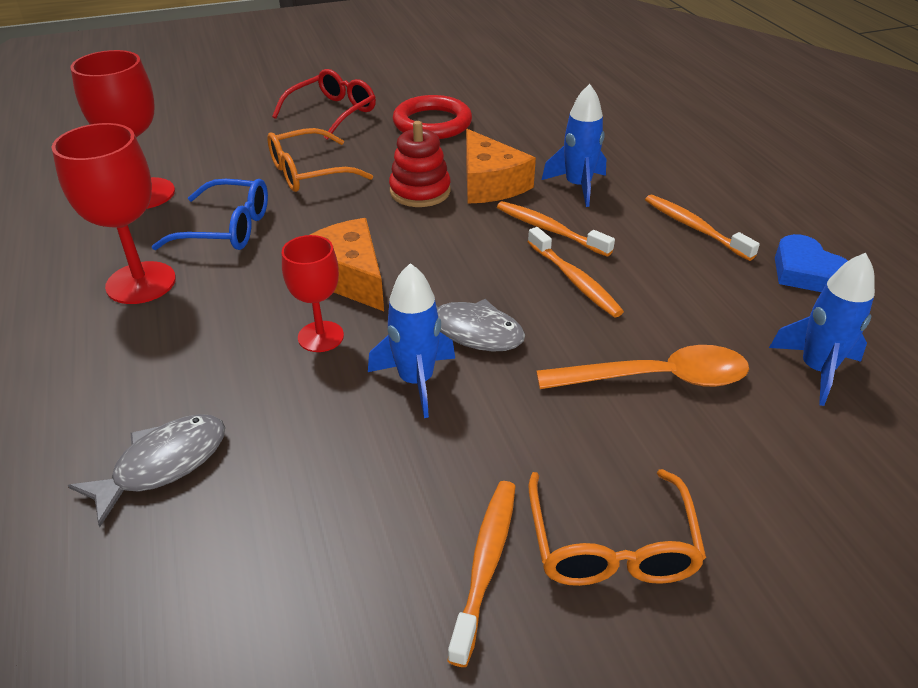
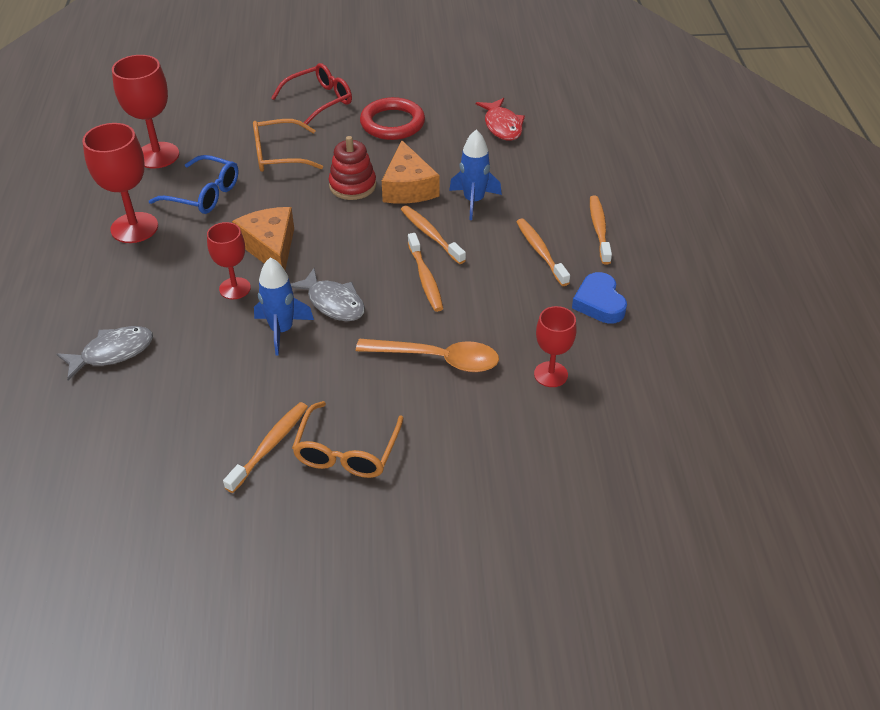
camera: 15 degrees right, 5 degrees up
blue rocket [769,253,875,406] -> red goblet [534,306,576,387]
none -> red fish [476,98,525,141]
none -> orange toothbrush [590,196,612,264]

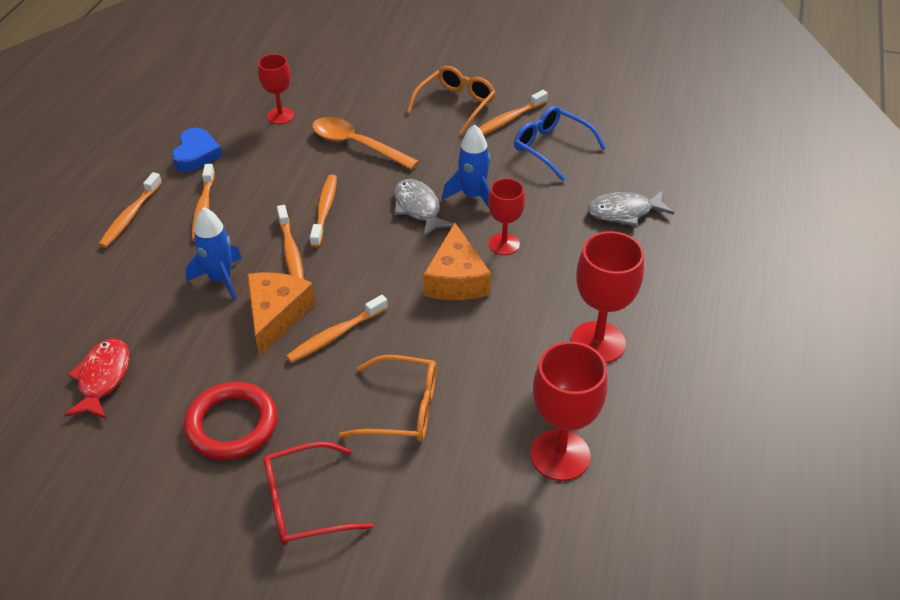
camera: 160 degrees left, 0 degrees up
blue glasses [149,155,239,214] -> blue glasses moved to [514,106,606,181]
red stacking toy [329,136,376,200] -> orange toothbrush [286,295,388,363]

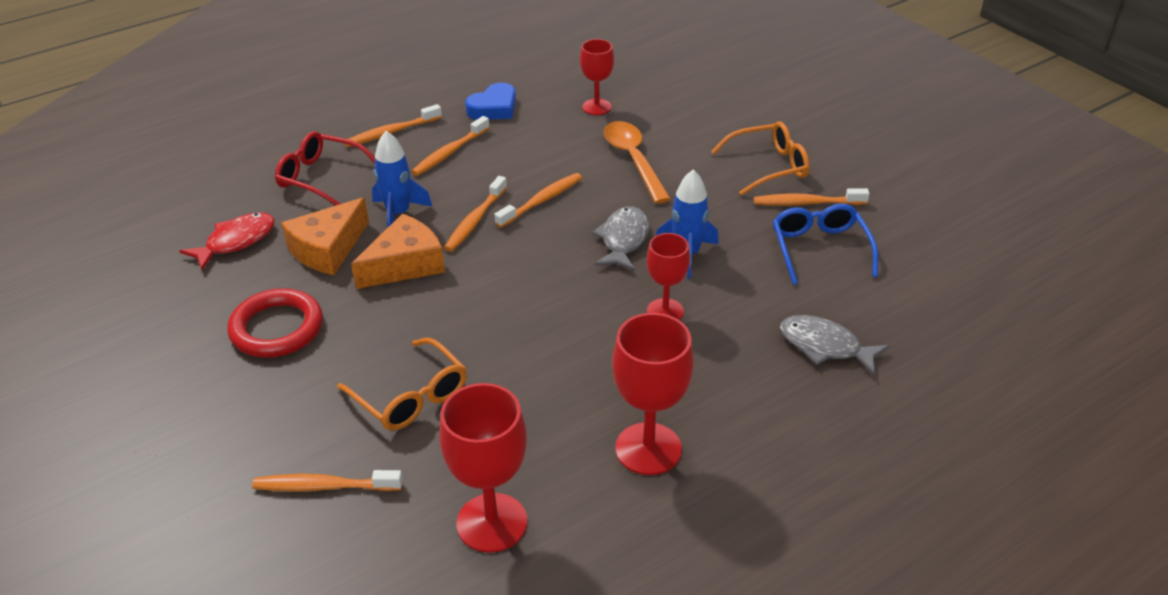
camera: 40 degrees right, 5 degrees down
red glasses [263,442,374,545] -> red glasses moved to [275,131,375,206]
orange toothbrush [286,295,388,363] -> orange toothbrush moved to [252,470,403,491]
orange cheese [423,223,491,300] -> orange cheese moved to [281,197,369,275]

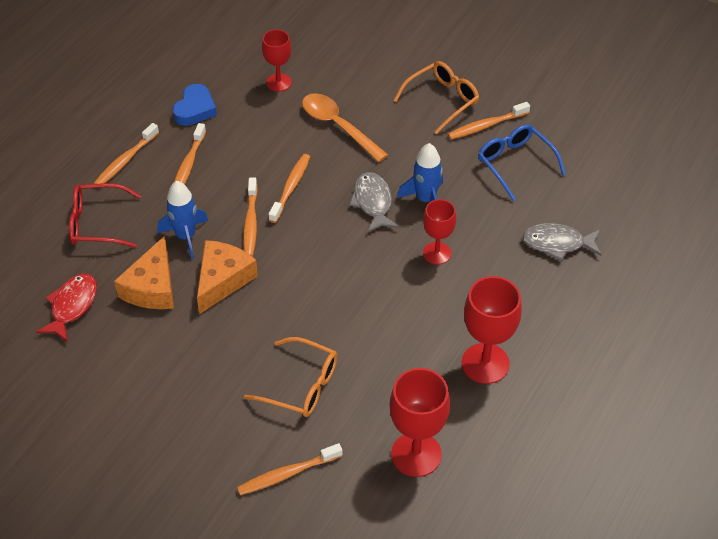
camera: 25 degrees left, 10 degrees up
red ring [227,288,323,357] -> none

